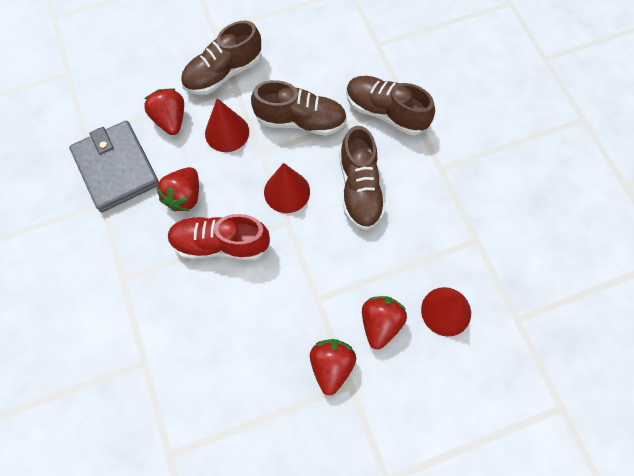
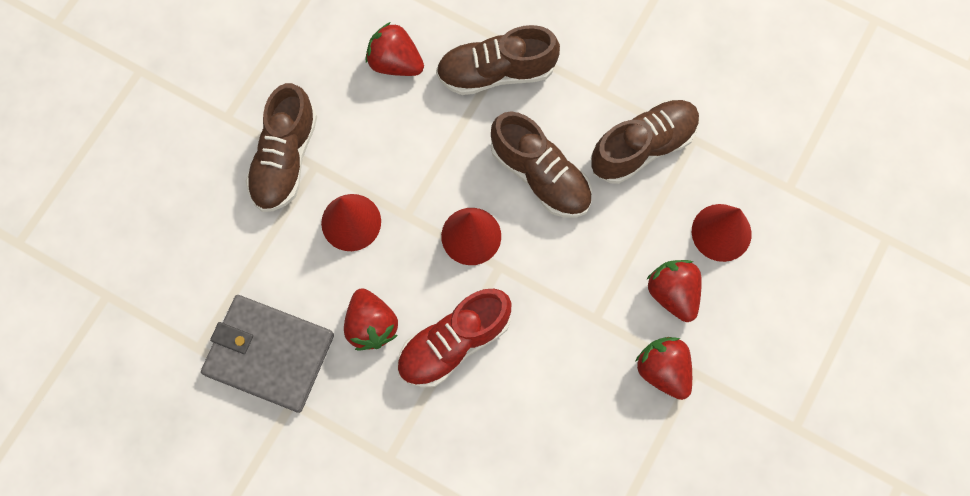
camera: 40 degrees left, 5 degrees up
red strawberry [144,88,184,135] -> red strawberry moved to [366,22,424,76]
brown shoe [251,80,347,136] -> brown shoe moved to [591,100,700,184]

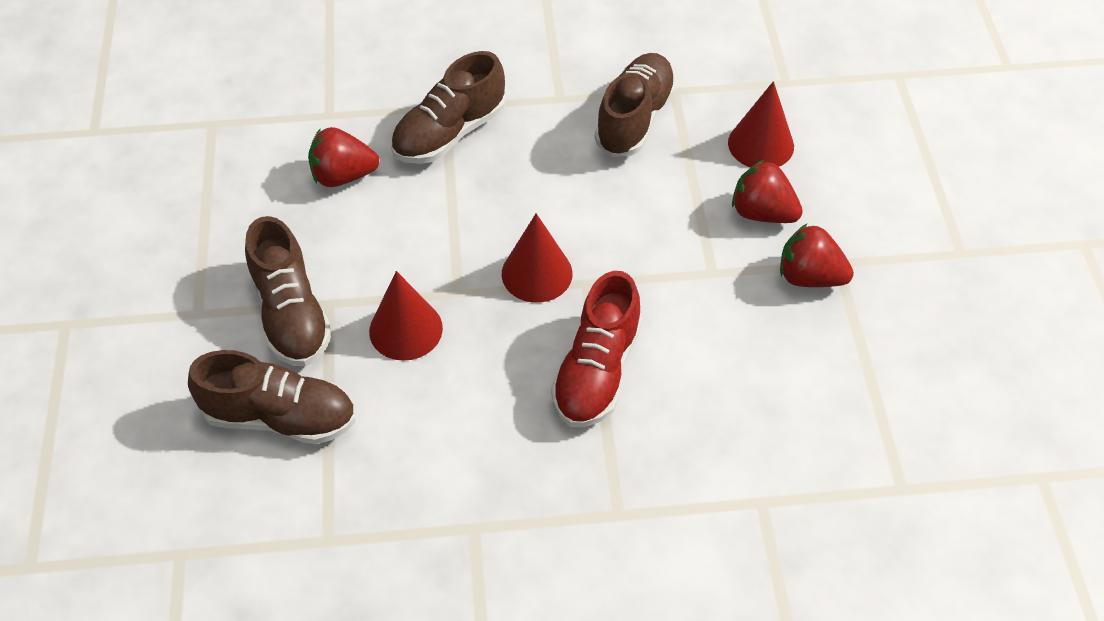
camera: 35 degrees left, 20 degrees down
grey wallet [201,295,334,413] -> none
red strawberry [344,288,398,350] -> none
brown shoe [491,112,592,218] -> brown shoe moved to [188,350,356,444]

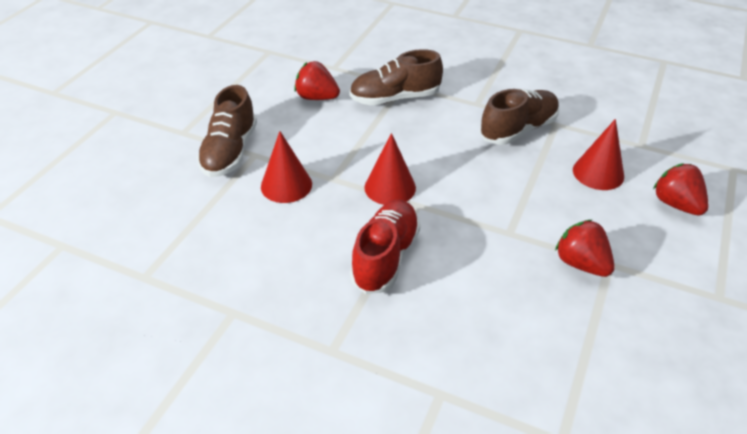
camera: 30 degrees right, 10 degrees down
brown shoe [188,350,356,444] -> none
red shoe [551,271,642,427] -> red shoe turned 150 degrees clockwise [350,200,420,294]
red strawberry [732,160,803,223] -> red strawberry moved to [653,163,709,216]

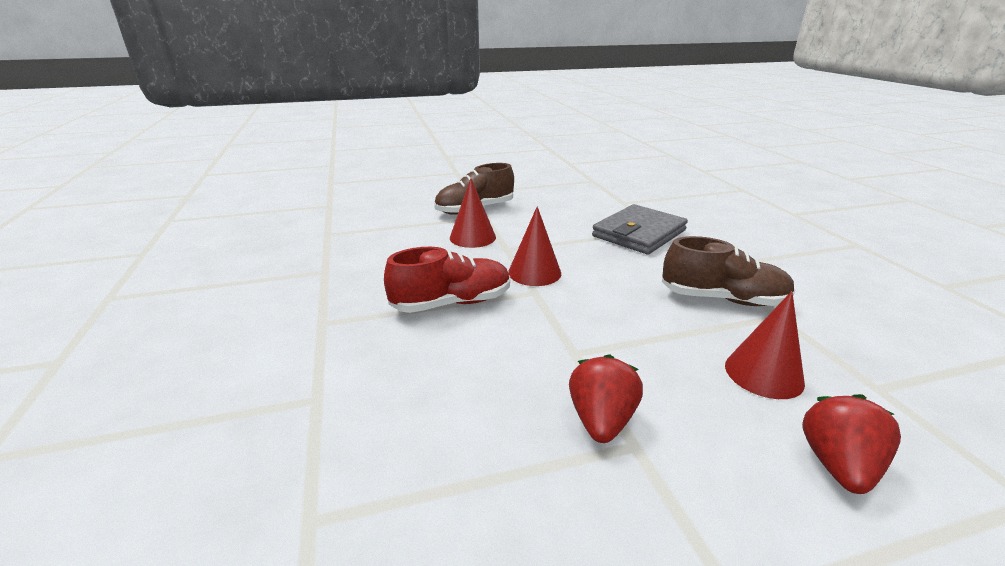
camera: 50 degrees right, 15 degrees down
red strawberry [294,61,340,100] -> none
brown shoe [349,49,443,105] -> grey wallet [592,204,688,254]

